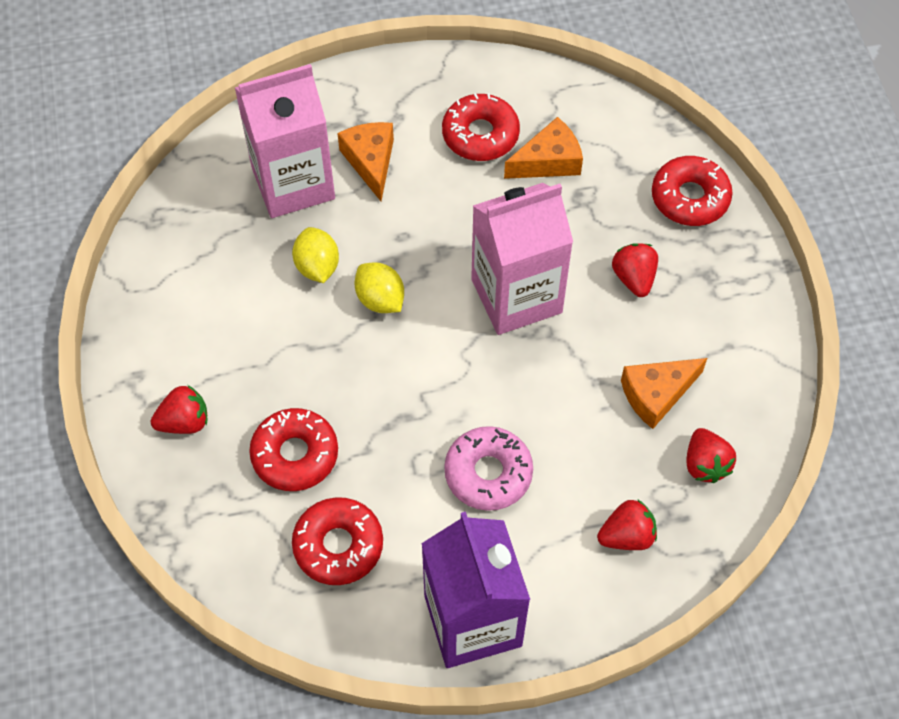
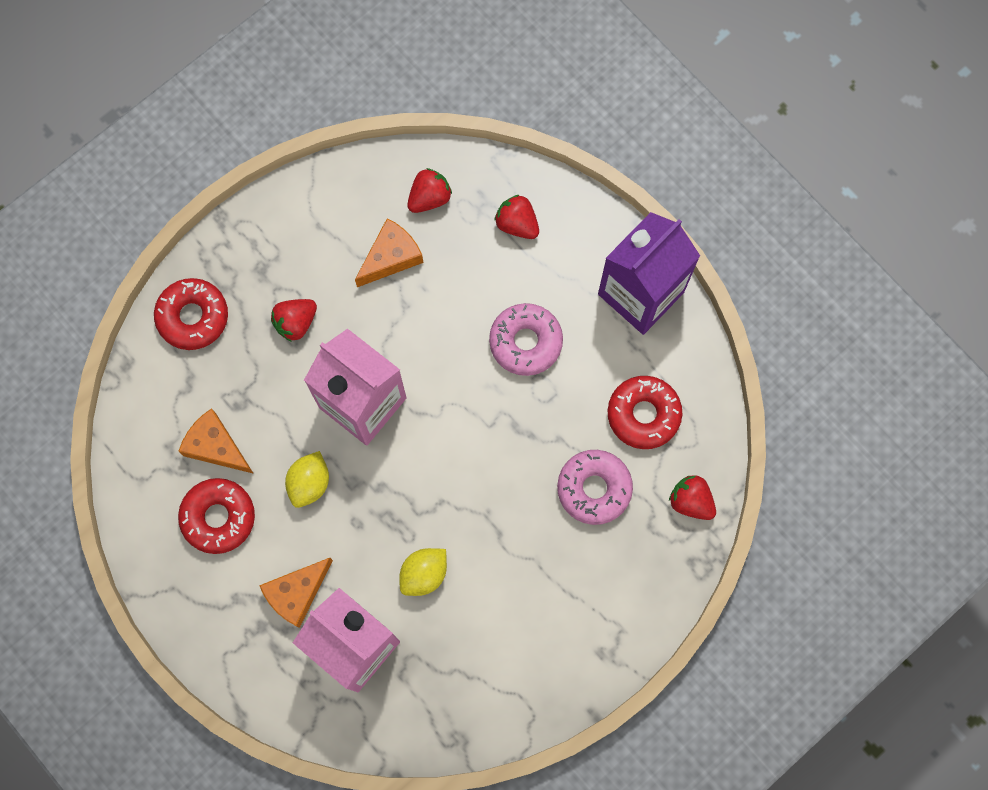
camera: 120 degrees left, 15 degrees up
red strawberry [151,385,207,434] -> red strawberry moved to [669,475,716,520]
red donut [249,408,338,491] -> pink donut [557,450,633,525]
yellow lemon [355,262,404,313] -> yellow lemon moved to [285,451,329,508]
orange cheese [621,358,707,429] -> orange cheese turned 75 degrees counterclockwise [355,218,423,287]

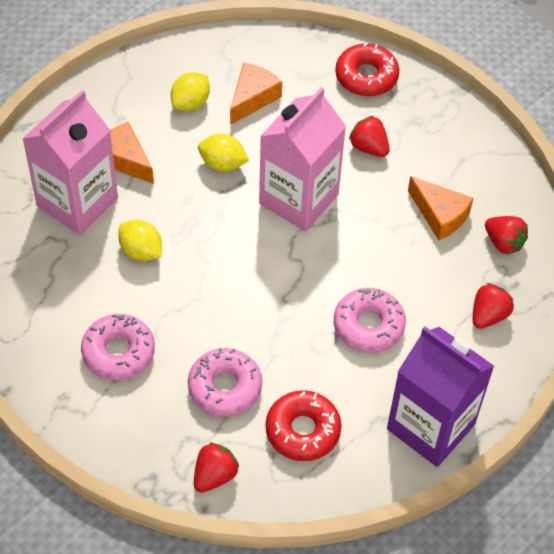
camera: 85 degrees right, 20 degrees down
red donut [178,478,255,554] -> yellow lemon [171,72,210,111]
none -> pink donut [81,314,155,380]

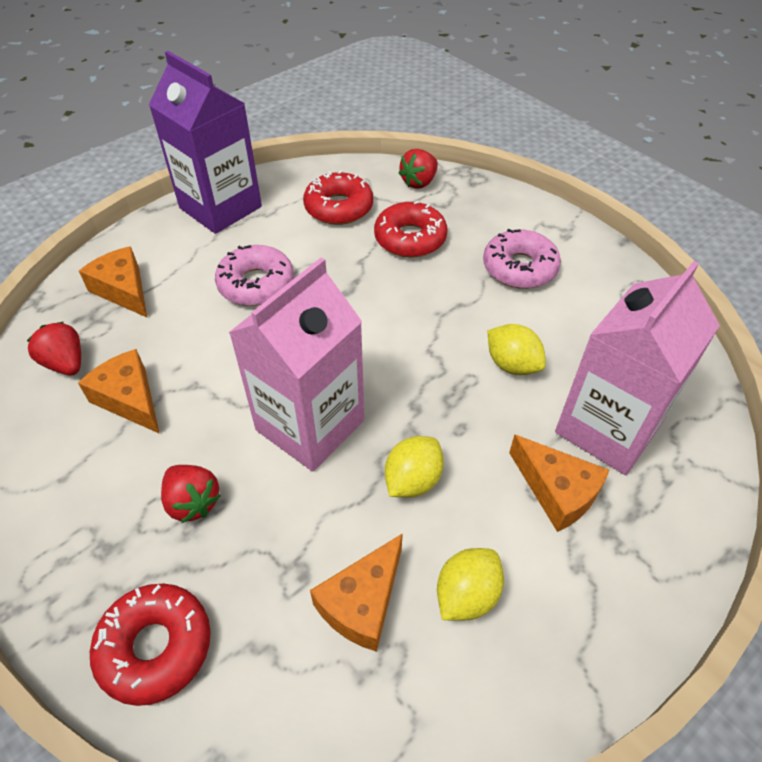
camera: 175 degrees left, 5 degrees down
pink donut [188,348,262,417] -> red donut [374,201,448,258]
yellow lemon [198,134,249,172] -> yellow lemon turned 75 degrees counterclockwise [385,436,444,498]
red strawberry [473,283,514,329] -> orange cheese [79,246,147,317]

